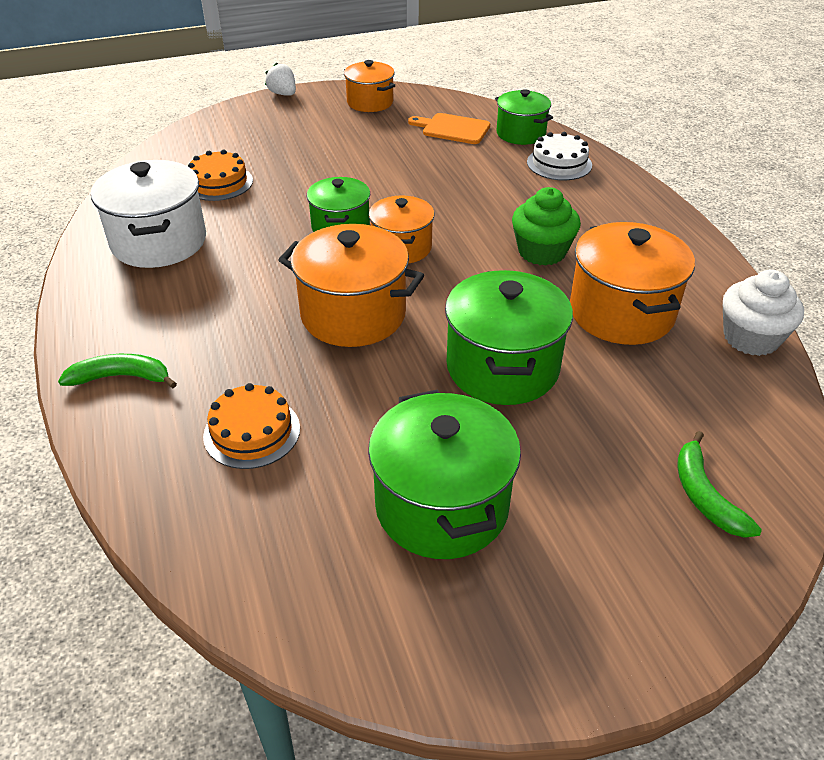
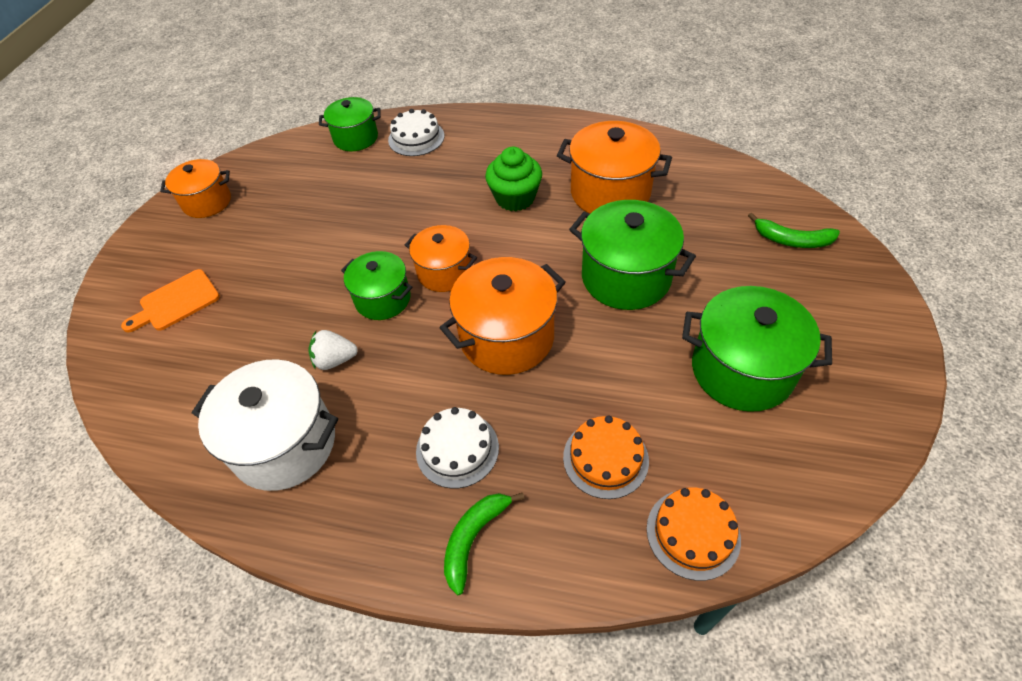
camera: 55 degrees left, 10 degrees up
orange cake [188,150,253,201] -> orange cake moved to [647,488,741,581]
white strawberry [265,62,296,96] -> white strawberry moved to [308,330,358,370]
orange cutting board [408,113,490,144] -> orange cutting board moved to [121,269,220,332]
white cupcake [723,270,804,356] -> none
none -> white cake [416,407,499,488]

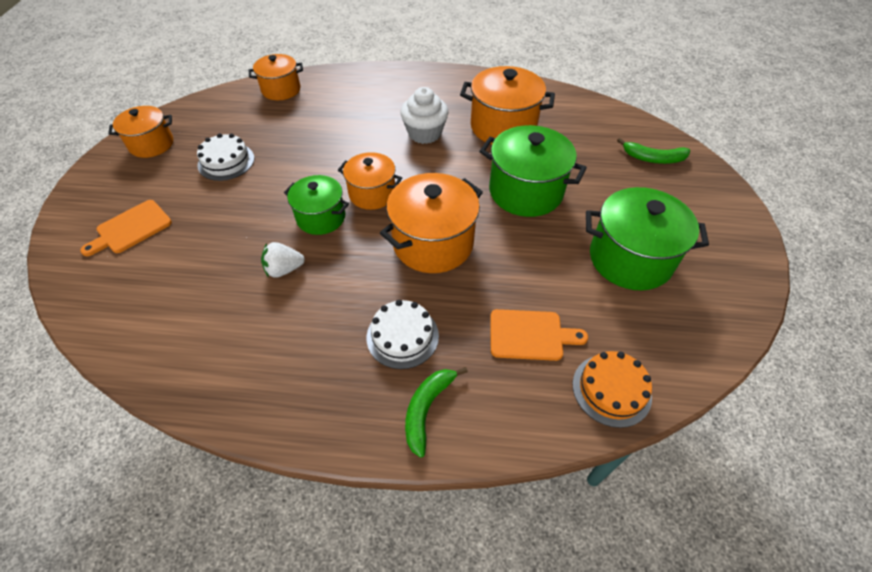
camera: 10 degrees left, 0 degrees up
white pot [192,359,338,491] -> none
green pot [319,97,381,151] -> orange pot [249,54,303,100]
white cake [388,109,444,156] -> white cake moved to [197,133,255,181]
green cupcake [485,147,542,211] -> white cupcake [400,87,448,144]
orange cake [563,416,649,499] -> orange cutting board [490,309,588,361]

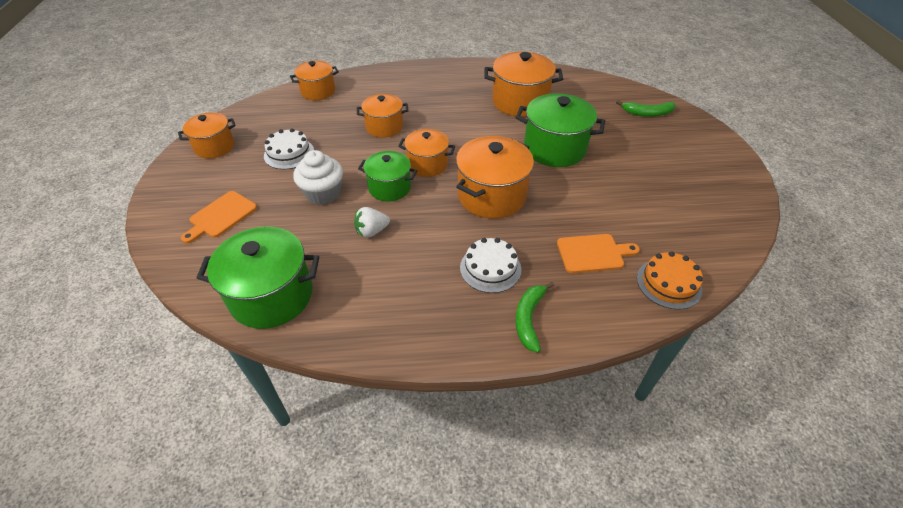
camera: 10 degrees left, 5 degrees down
white cupcake [400,87,448,144] -> white cupcake moved to [293,150,343,205]
green pot [586,187,709,290] -> green pot moved to [197,226,319,329]
none -> orange pot [357,94,409,138]

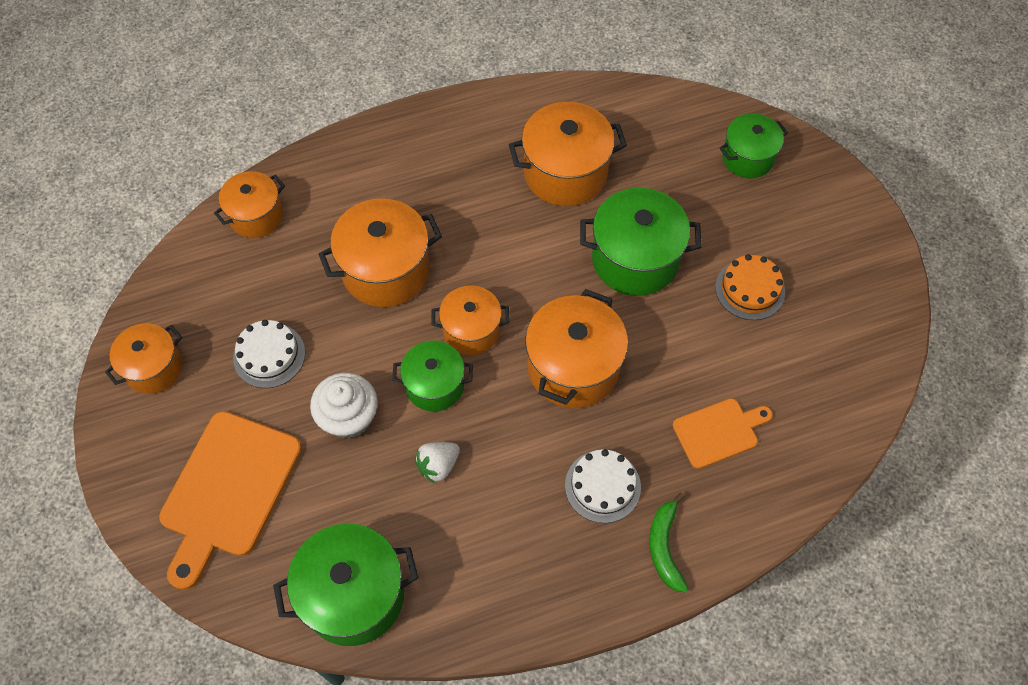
camera: 15 degrees left, 15 degrees up
orange cutting board [181,191,257,243] -> orange cutting board [159,411,302,590], size x1.76
orange pot [357,94,409,138] -> orange pot [319,198,442,307], size x1.58
green banana [616,100,676,117] -> green pot [720,113,788,178]
orange cake [637,251,703,310] -> orange cake moved to [715,254,785,320]

